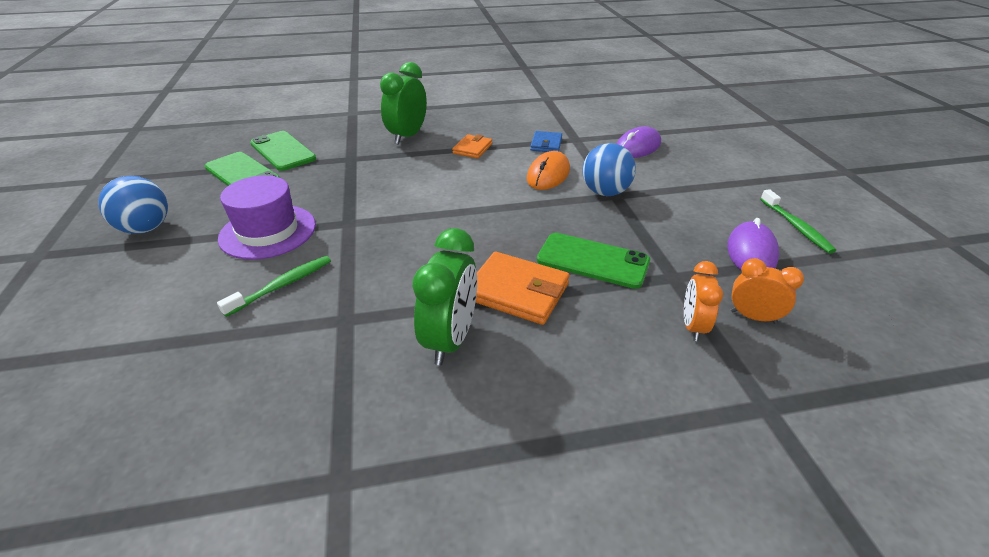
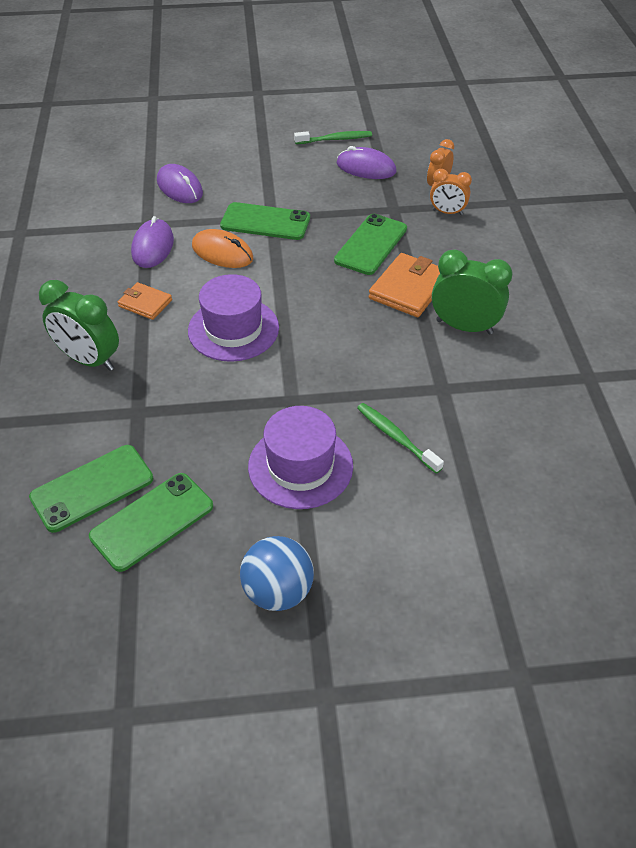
camera: 85 degrees left, 10 degrees up
blue wallet [530,131,562,152] -> purple mouse [131,216,174,268]
blue ball [582,143,636,196] -> green phone [220,202,310,240]
none -> purple hat [188,274,279,362]

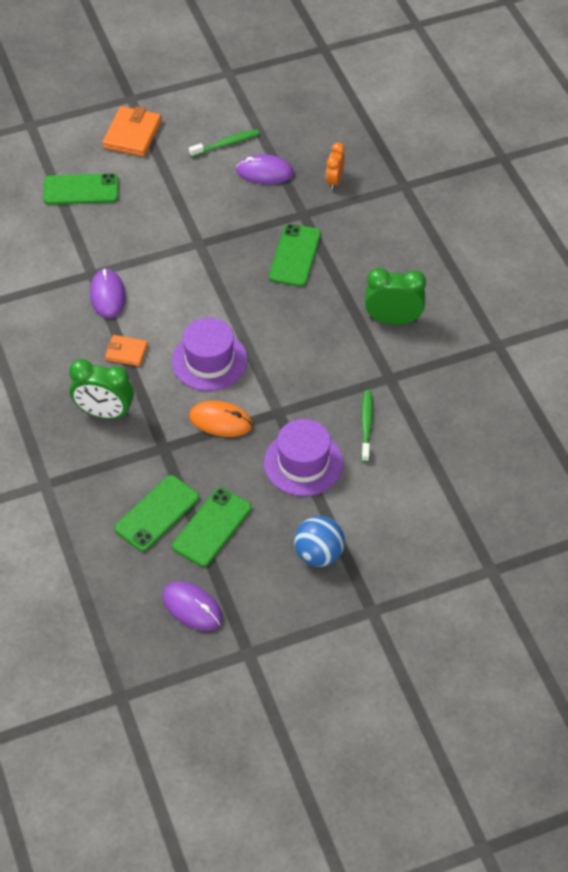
camera: 15 degrees left, 5 degrees up
purple mouse [157,164,203,203] -> purple mouse moved to [162,581,223,631]
orange mouse [192,229,253,268] -> orange mouse moved to [189,401,253,437]
green phone [220,202,310,240] -> green phone moved to [43,173,119,205]
green toothbrush [357,403,444,474] -> green toothbrush turned 60 degrees clockwise [361,390,373,462]
orange wallet [369,253,440,317] -> orange wallet moved to [103,106,161,157]
orange clock [430,169,472,215] -> none

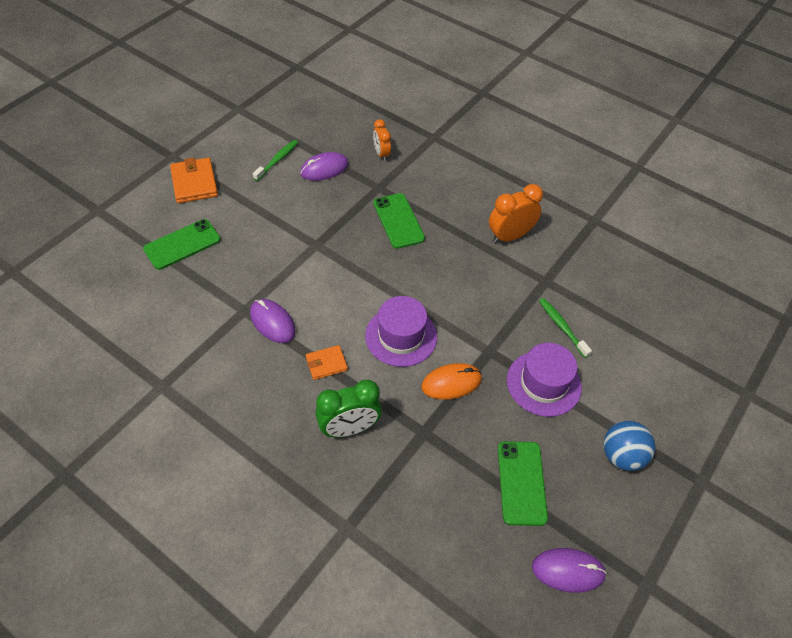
camera: 35 degrees left, 0 degrees up
green phone [114,475,199,552] -> none
green clock [365,268,426,325] -> orange clock [489,184,543,244]

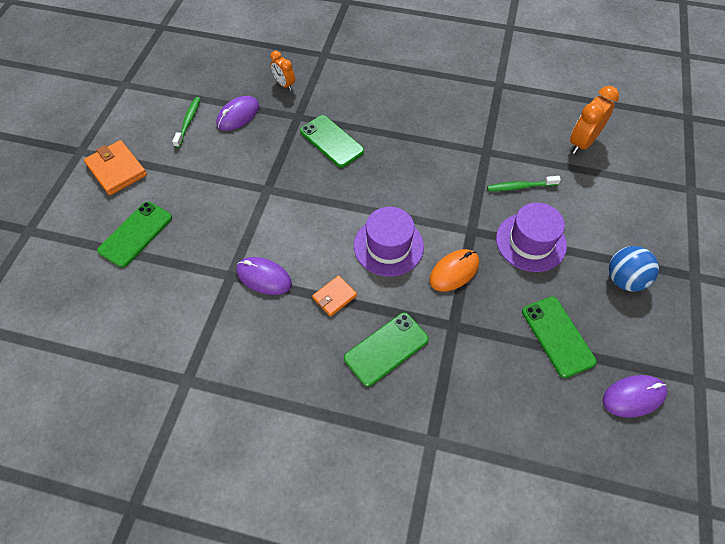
camera: 20 degrees left, 5 degrees up
green clock [315,380,382,437] -> green phone [344,313,429,387]
orange clock [489,184,543,244] -> orange clock moved to [570,86,619,154]
green toothbrush [539,298,592,358] -> green toothbrush turned 45 degrees counterclockwise [487,176,561,191]

